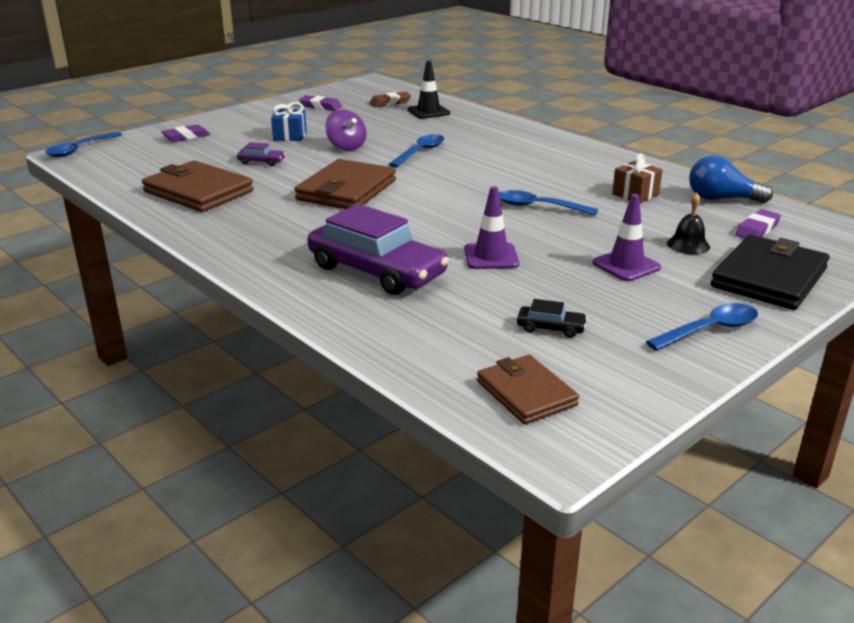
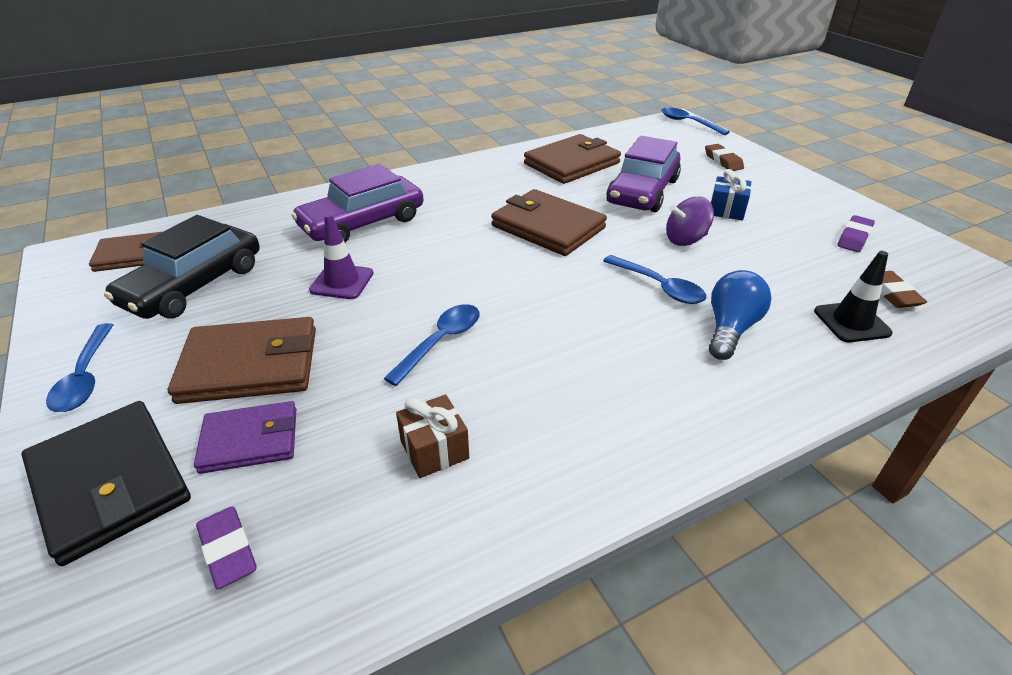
camera: 105 degrees right, 10 degrees up
purple eraser [161,124,210,142] -> brown eraser [705,144,744,171]
purple car [237,142,285,166] -> purple car [606,136,681,212], size x2.41
black car [517,299,587,338] -> black car [104,215,260,319], size x2.41
purple traffic cone [592,194,661,281] -> brown wallet [168,317,316,404]
black bell [667,193,710,255] -> purple wallet [194,401,296,474]
blue light bulb [689,156,773,203] -> blue light bulb moved to [709,270,772,360]

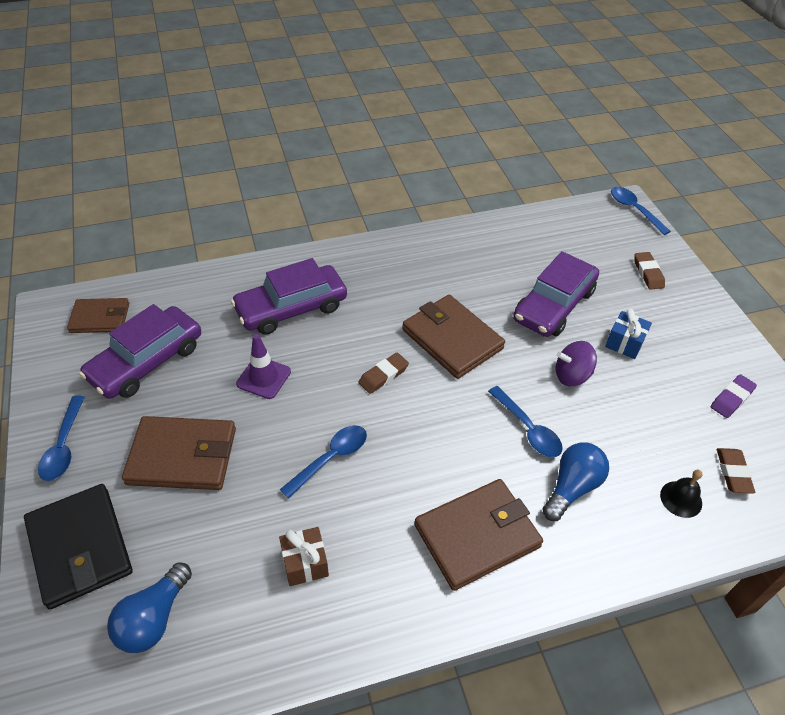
camera: 10 degrees right, 10 degrees up
black car [104,215,260,319] -> purple car [79,304,201,399]
purple wallet [194,401,296,474] -> none
purple eraser [196,507,257,589] -> blue light bulb [107,562,192,653]
brown wallet [524,134,621,184] -> brown wallet moved to [415,479,543,591]
black traffic cone [814,251,893,342] -> black bell [660,470,703,518]
none -> brown eraser [359,353,409,394]

